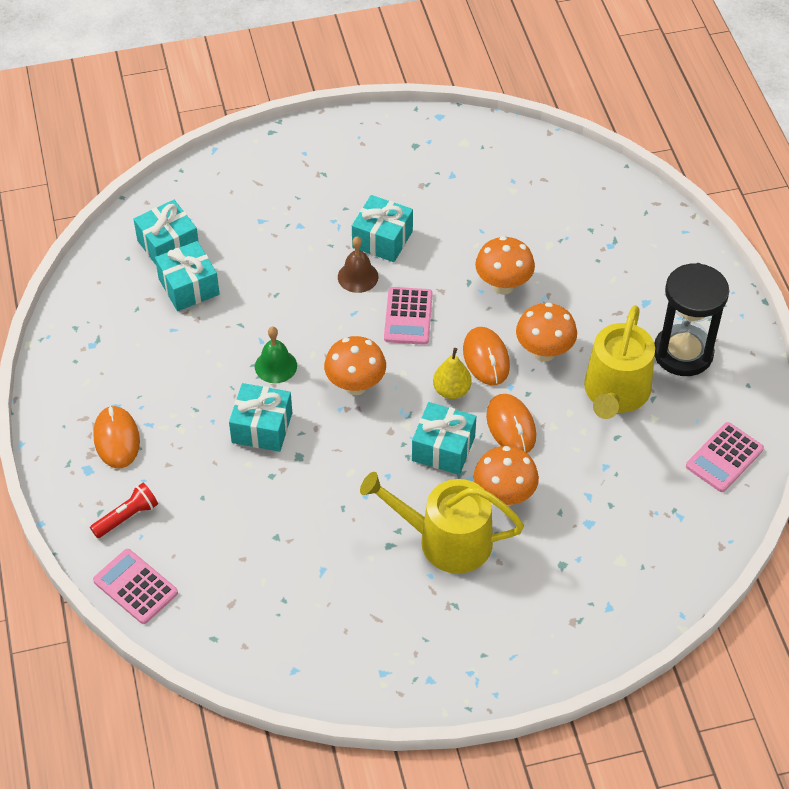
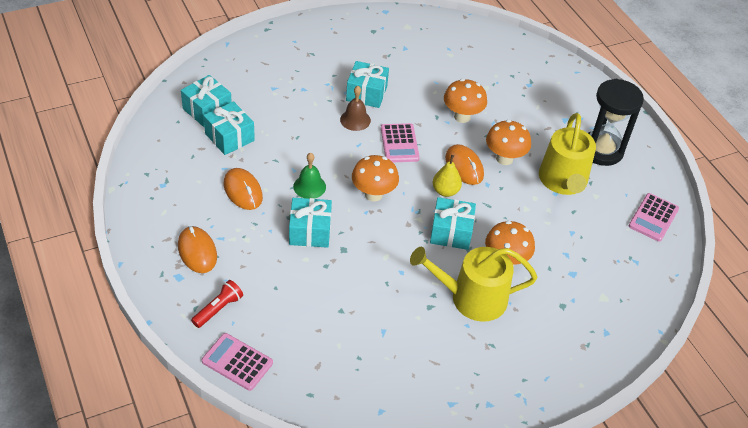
camera: 15 degrees left, 5 degrees down
orange mouse [486,394,536,453] -> orange mouse moved to [224,168,263,210]

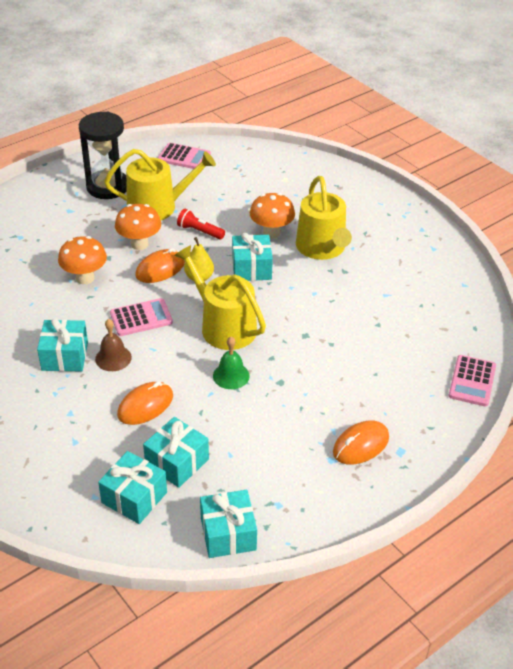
camera: 100 degrees left, 5 degrees down
red flashlight [191,280,243,328] -> red flashlight moved to [177,209,225,240]
orange mouse [224,168,263,210] -> orange mouse moved to [117,381,173,425]
turquoise gift [289,198,332,248] -> turquoise gift moved to [200,490,257,558]
orange mushroom [352,155,399,202] -> yellow watering can [174,245,266,350]

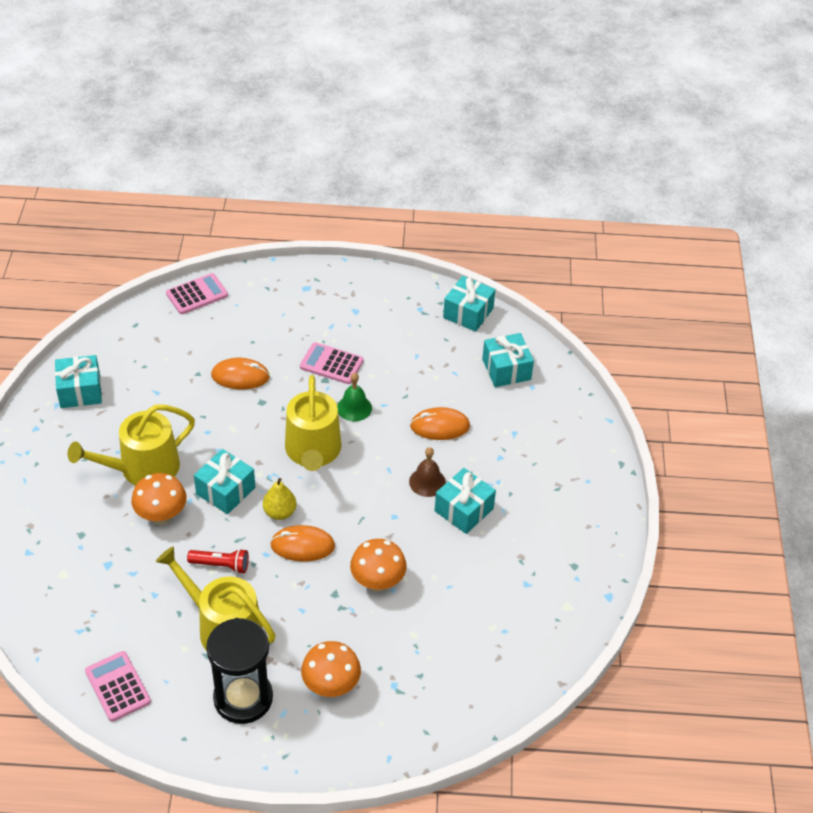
camera: 140 degrees left, 5 degrees up
pink calculator [110,298,173,336] -> pink calculator moved to [300,342,363,384]
orange mushroom [115,204,161,250] -> orange mushroom moved to [301,641,361,697]
turquoise gift [143,417,209,488] -> turquoise gift moved to [55,355,102,408]
red flashlight [177,209,225,240] -> red flashlight turned 60 degrees counterclockwise [187,549,249,574]
yellow watering can [296,176,352,260] -> yellow watering can turned 150 degrees counterclockwise [68,404,195,486]
orange mouse [333,421,389,465] -> orange mouse moved to [211,358,270,389]

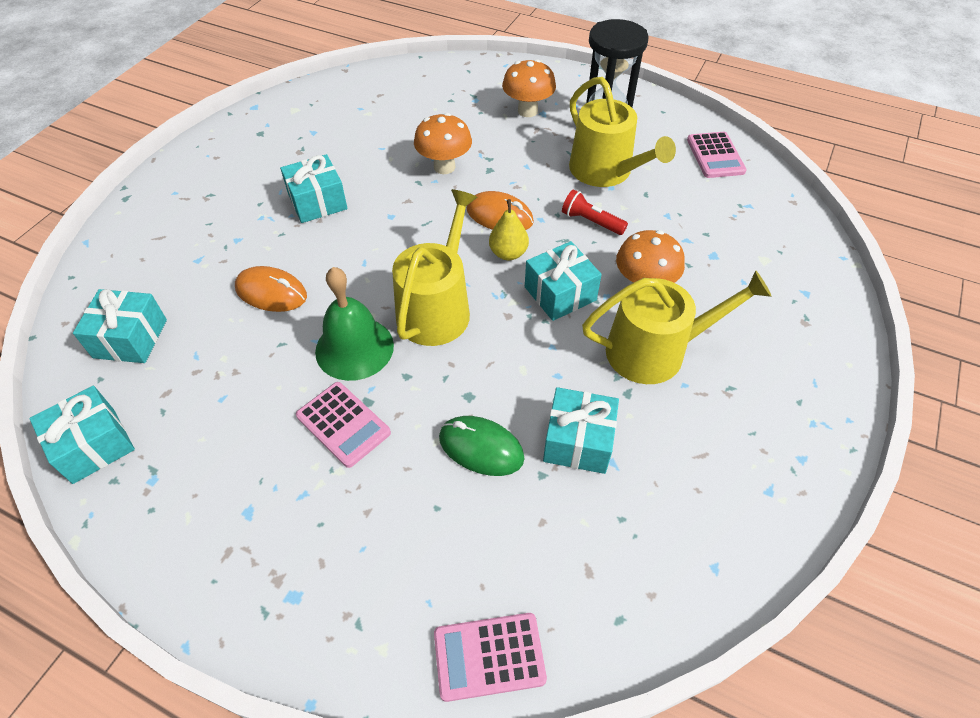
camera: 155 degrees left, 5 degrees up
turquoise gift [55,355,102,408] -> turquoise gift moved to [543,387,619,474]
orange mouse [211,358,270,389] -> green mouse [439,416,525,476]
green bell [337,373,372,422] -> green bell [315,267,394,381], size x1.60
brown bell [409,447,446,497] -> none

